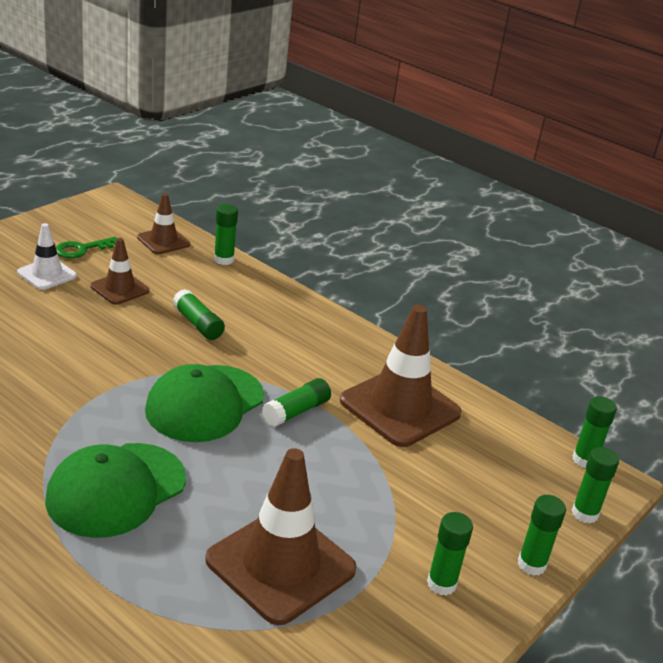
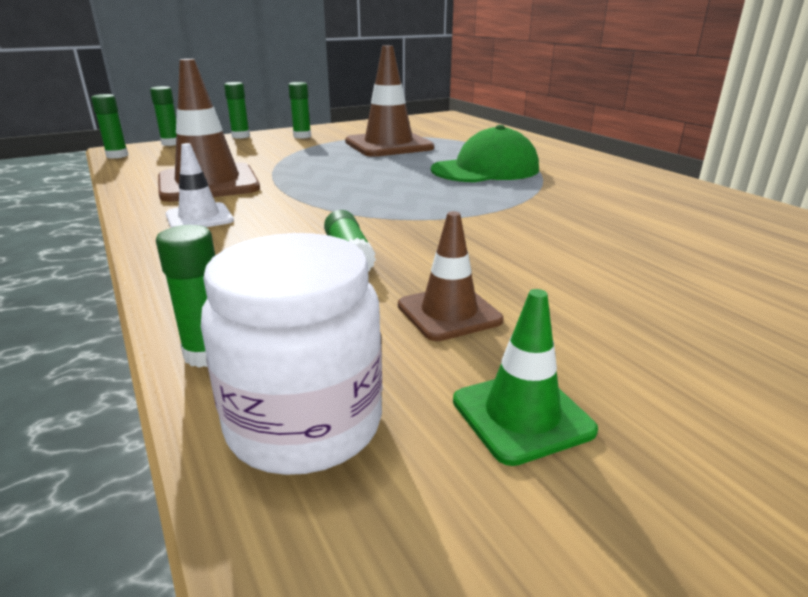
camera: 155 degrees left, 5 degrees down
white traffic cone [17,223,77,290] -> white traffic cone moved to [166,143,234,228]
green key [56,237,117,258] -> green traffic cone [453,289,598,466]
brown traffic cone [137,193,190,254] -> white jar [201,233,382,475]
green cap [145,364,264,442] -> none
green glue stick [262,378,331,427] -> none

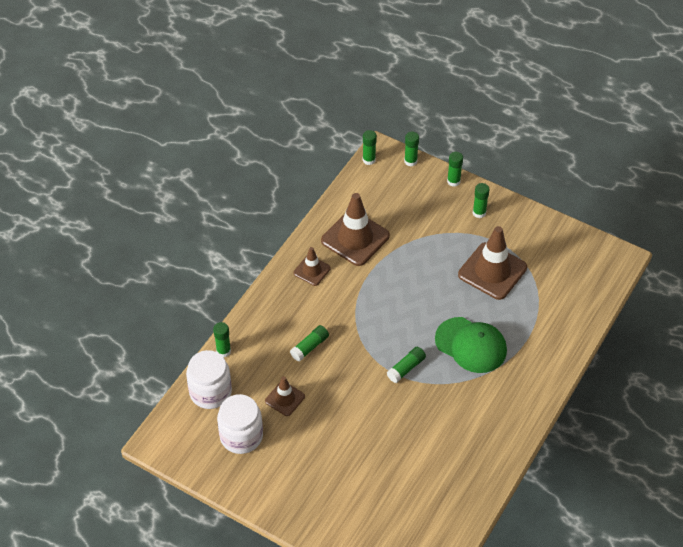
camera: 60 degrees right, 25 degrees up
white traffic cone [166,143,234,228] -> brown traffic cone [294,247,331,286]
green traffic cone [453,289,598,466] -> white jar [217,394,263,454]
none -> green glue stick [387,347,426,383]

